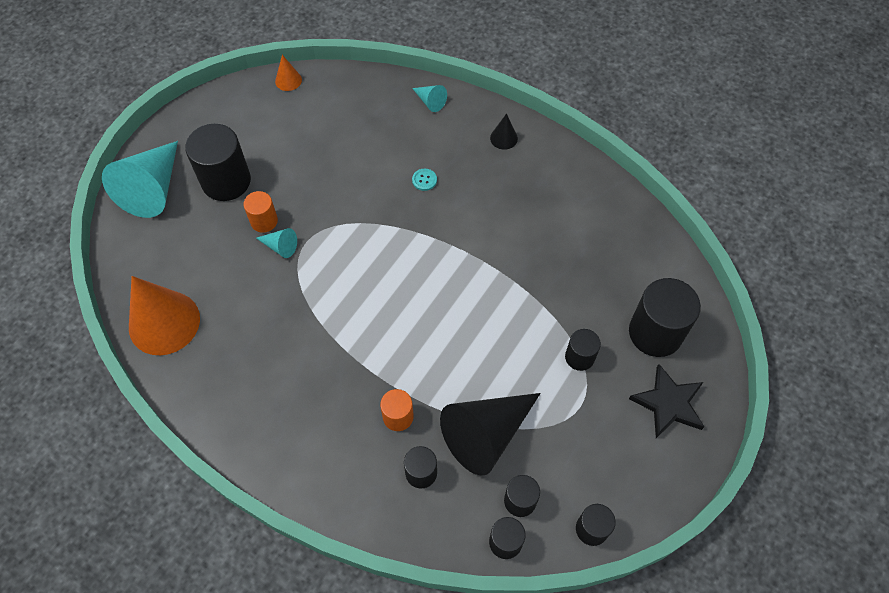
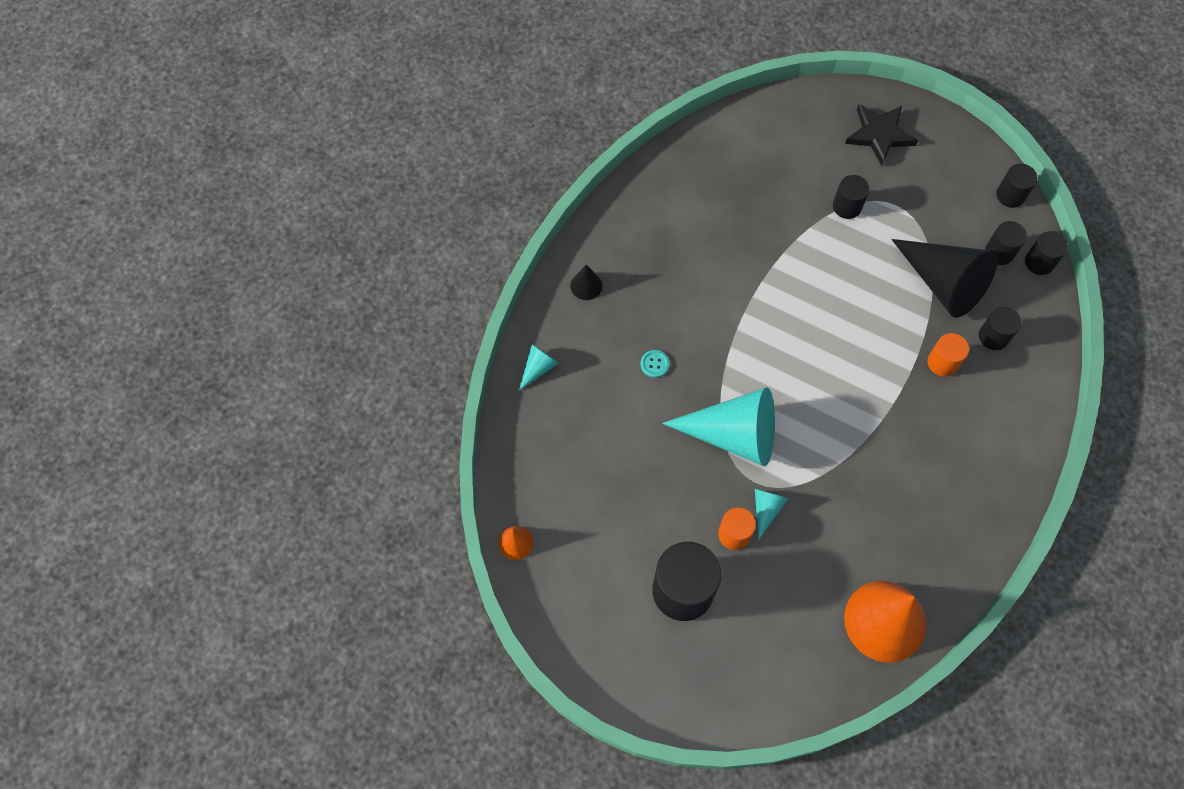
camera: 95 degrees left, 5 degrees up
turquoise cone [102,141,178,218] -> turquoise cone moved to [662,387,775,466]
black cylinder [629,278,701,357] -> none

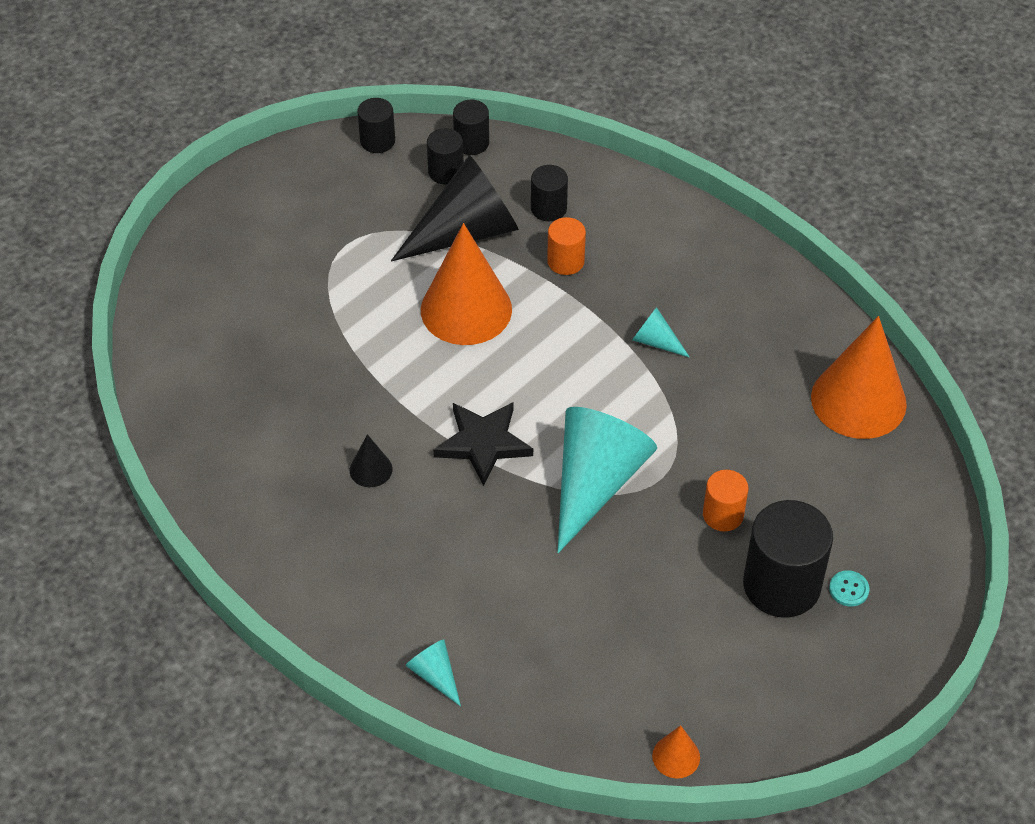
camera: 75 degrees left, 15 degrees down
black cone [570,265,602,300] -> black cone moved to [350,434,393,487]
turquoise button [641,350,670,378] -> turquoise button moved to [829,570,870,607]
turquoise cone [755,489,789,539] -> turquoise cone moved to [632,307,690,358]
black cylinder [833,175,869,219] -> none
black star [845,104,918,166] -> black star moved to [433,402,533,486]
none -> orange cone [421,223,512,345]

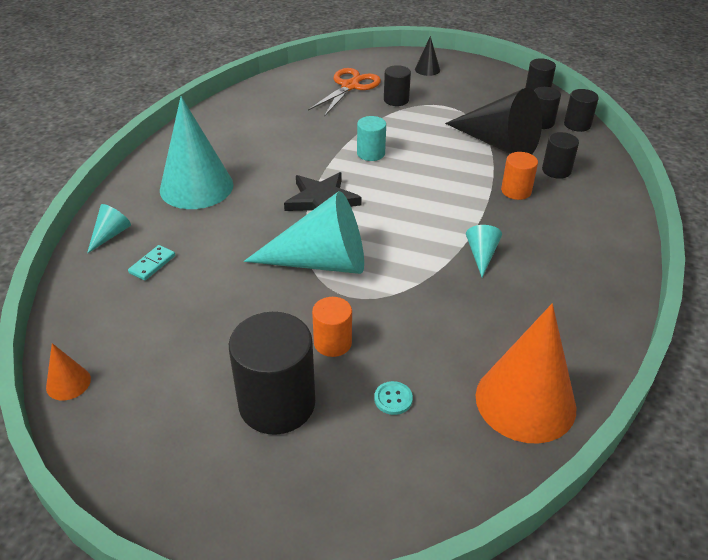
camera: 65 degrees right, 10 degrees down
black cone [350,434,393,487] -> black cone moved to [415,36,440,76]
orange cone [421,223,512,345] -> none
turquoise button [829,570,870,607] -> turquoise button moved to [374,381,413,415]
none -> turquoise domino [128,245,175,281]
none -> turquoise cone [160,96,233,209]
none -> orange scissors [308,68,381,117]
none -> turquoise cylinder [357,116,386,161]
none -> black cylinder [384,65,411,106]

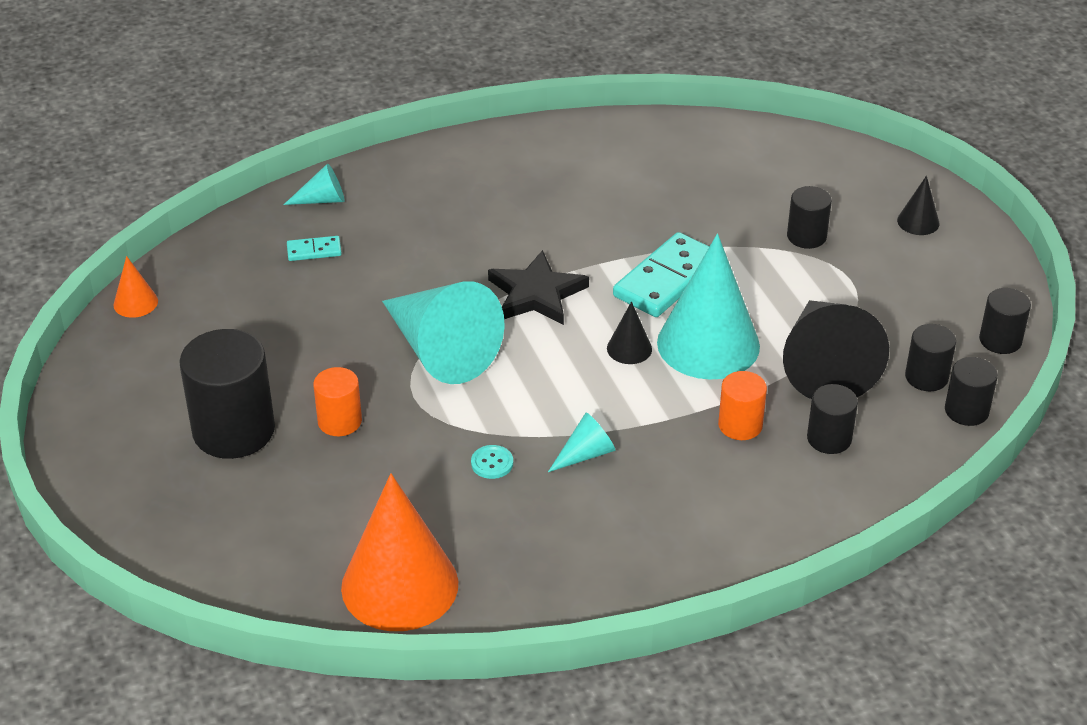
camera: 50 degrees right, 0 degrees up
turquoise cone [160,96,233,209] -> turquoise cone moved to [657,234,760,380]
orange scissors [308,68,381,117] -> none
turquoise cylinder [357,116,386,161] -> turquoise domino [613,232,709,317]
turquoise button [374,381,413,415] -> turquoise button moved to [471,445,513,479]
none -> black cone [607,302,652,364]

